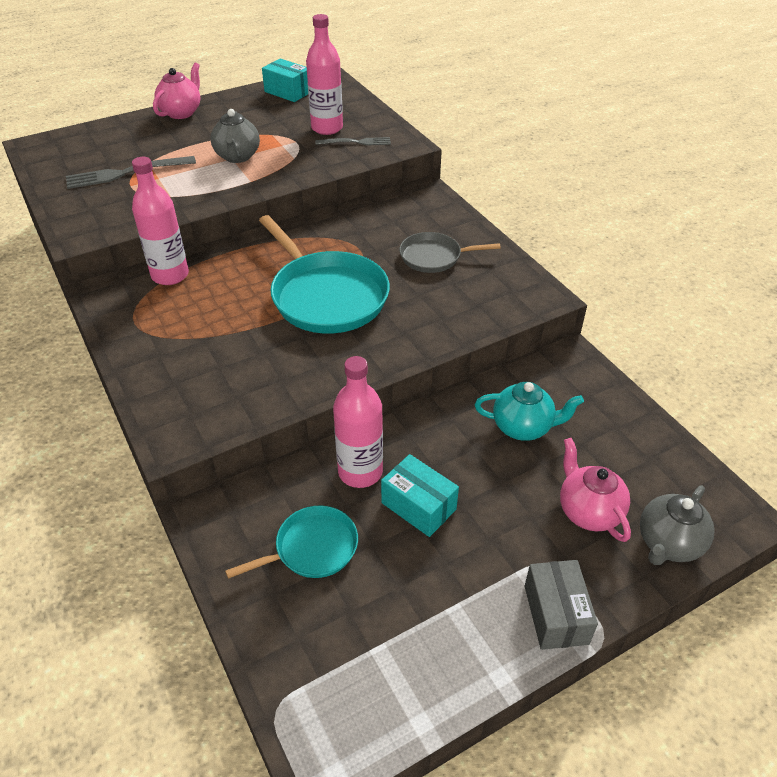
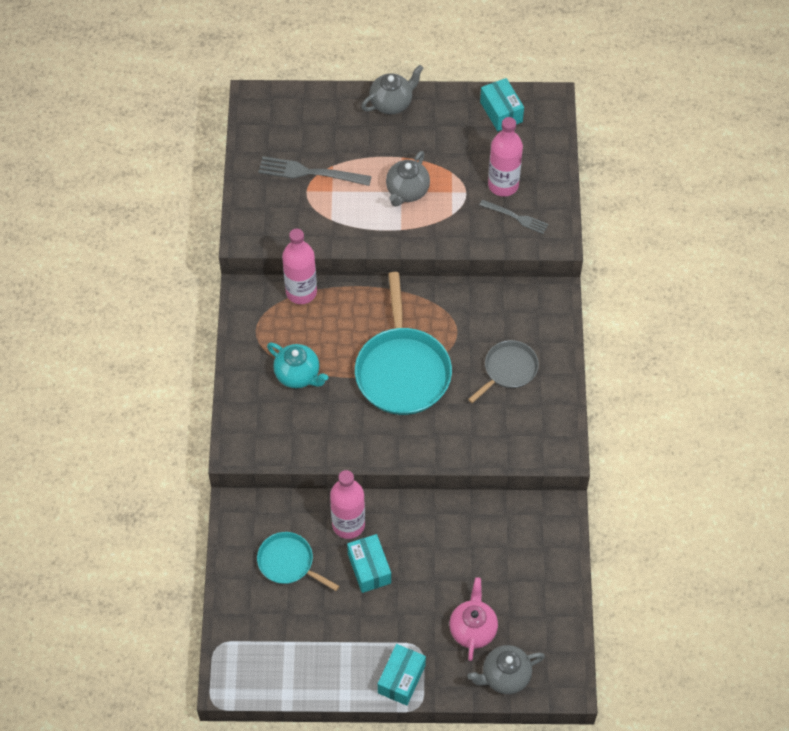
camera: 30 degrees right, 15 degrees up
pink teapot [153,63,200,119] -> grey teapot [361,65,423,114]
turquoise pan [225,506,358,579] -> turquoise pan turned 150 degrees counterclockwise [257,532,339,591]
grey pan [399,232,501,273] -> grey pan turned 105 degrees clockwise [468,340,539,403]
turquoise teapot [475,382,584,441] -> turquoise teapot moved to [267,343,328,388]
grey box [524,560,598,650] -> turquoise box [378,644,426,706]

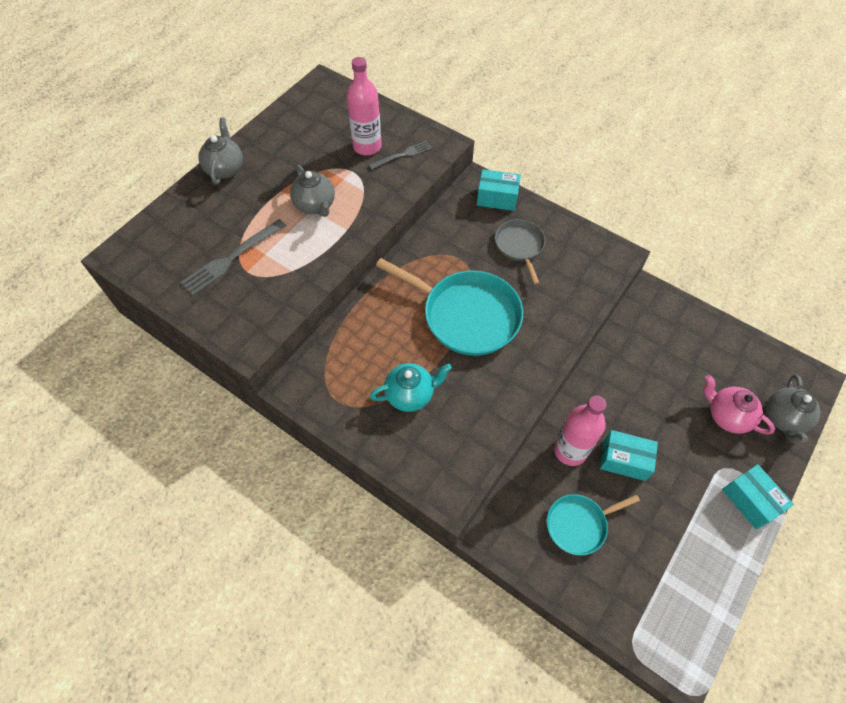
camera: 55 degrees left, 0 degrees up
pink bottle [282,229,317,304] -> none
turquoise box [480,78,524,131] -> turquoise box moved to [477,169,521,211]

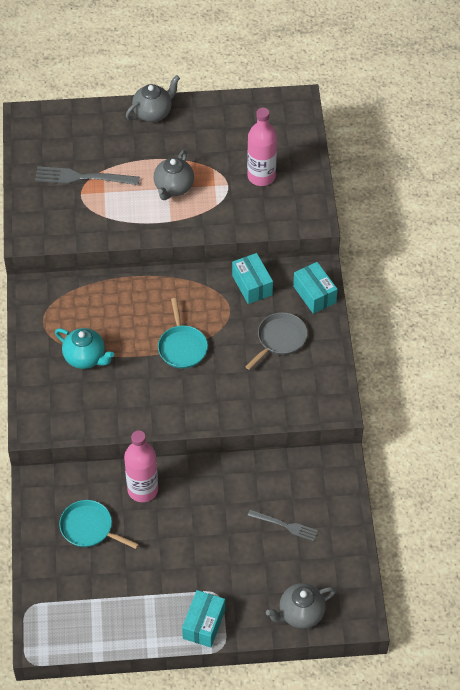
camera: 50 degrees right, 5 degrees down
grey fork [369,141,432,170] -> grey fork moved to [248,509,318,541]
turquoise pan [376,258,523,356] -> turquoise pan [158,298,208,369], size x0.55
turquoise box [600,430,658,481] -> turquoise box moved to [232,253,273,304]
pink teapot [704,375,775,434] -> none

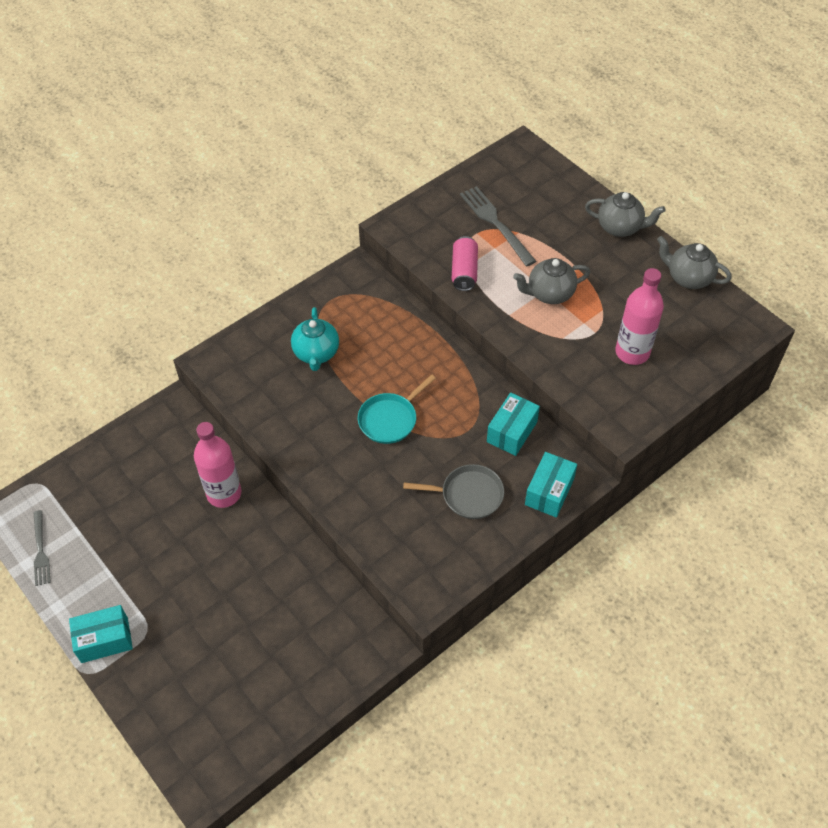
camera: 55 degrees right, 0 degrees up
turquoise pan [59,500,139,549] -> none
grey fork [248,509,318,541] -> grey fork moved to [33,510,51,586]
grey teapot [266,583,336,629] -> grey teapot moved to [657,236,732,289]
none -> pink can [452,236,478,291]

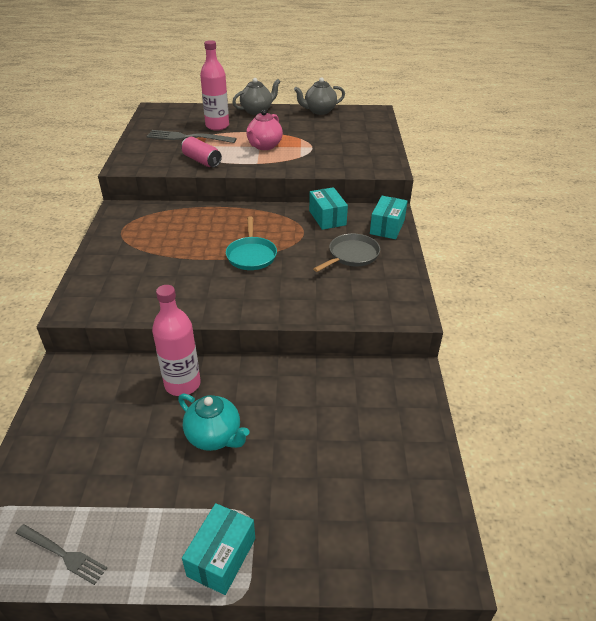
camera: 50 degrees left, 15 degrees down
turquoise teapot [291,307,339,371] -> turquoise teapot moved to [178,394,250,451]
grey teapot [513,258,590,304] -> pink teapot [247,110,283,150]
turquoise box [525,452,577,518] -> turquoise box turned 45 degrees clockwise [370,196,407,239]
pink bottle [615,268,664,365] -> pink bottle moved to [200,40,229,130]

